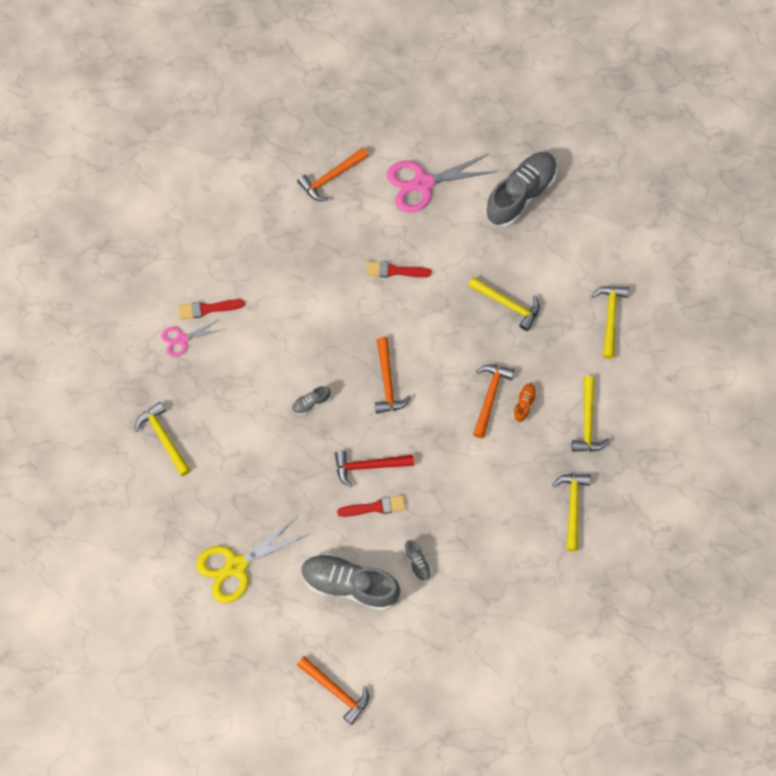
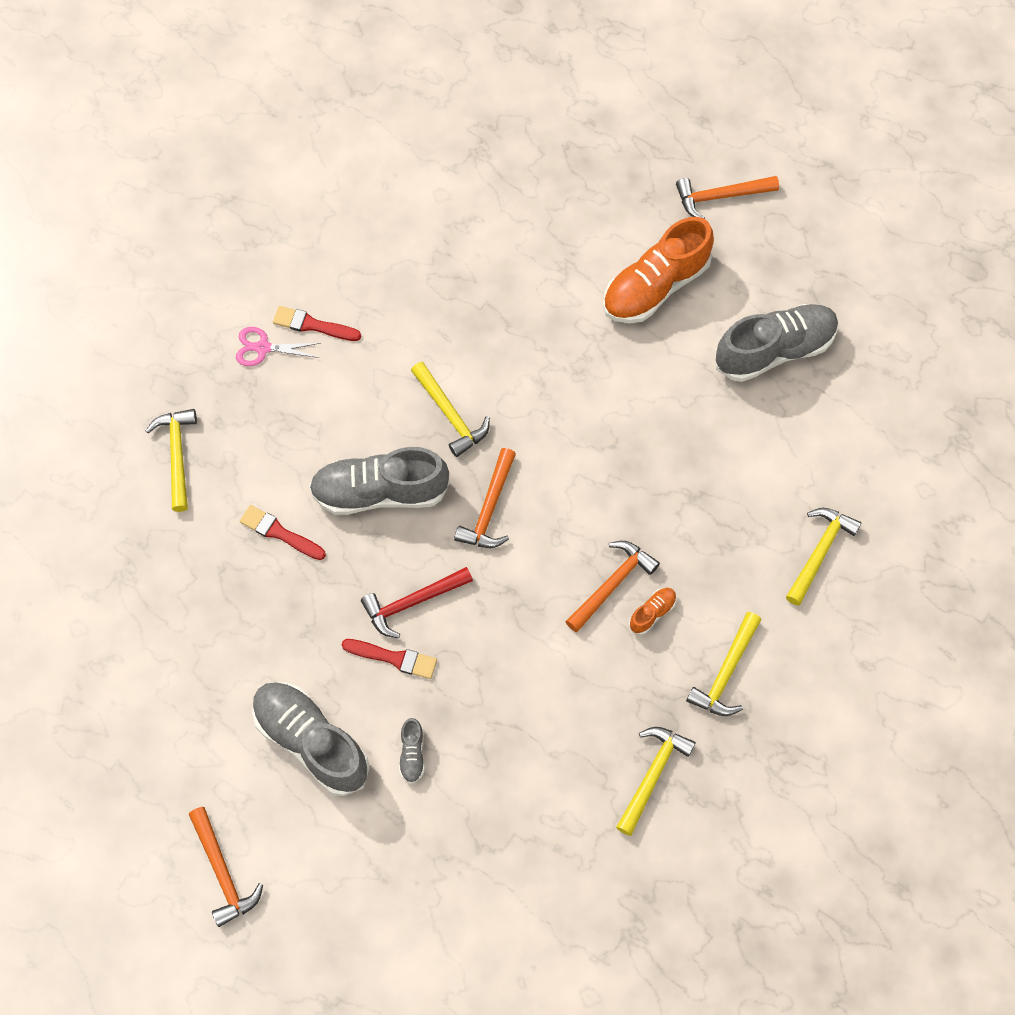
camera: 25 degrees right, 5 degrees down
yellow scissors [196,516,309,604] -> none
grey shoe [292,386,330,415] -> grey shoe [309,447,450,515], size x2.34
orange hammer [297,148,368,201] -> orange hammer moved to [676,176,779,219]
red hammer [335,451,414,487] -> red hammer turned 45 degrees counterclockwise [361,567,473,638]
red brush [366,261,432,277] -> red brush moved to [240,505,326,560]
pink scissors [387,153,494,213] -> orange shoe [603,217,714,323]
yellow hammer [468,277,540,331] -> yellow hammer moved to [411,362,490,457]

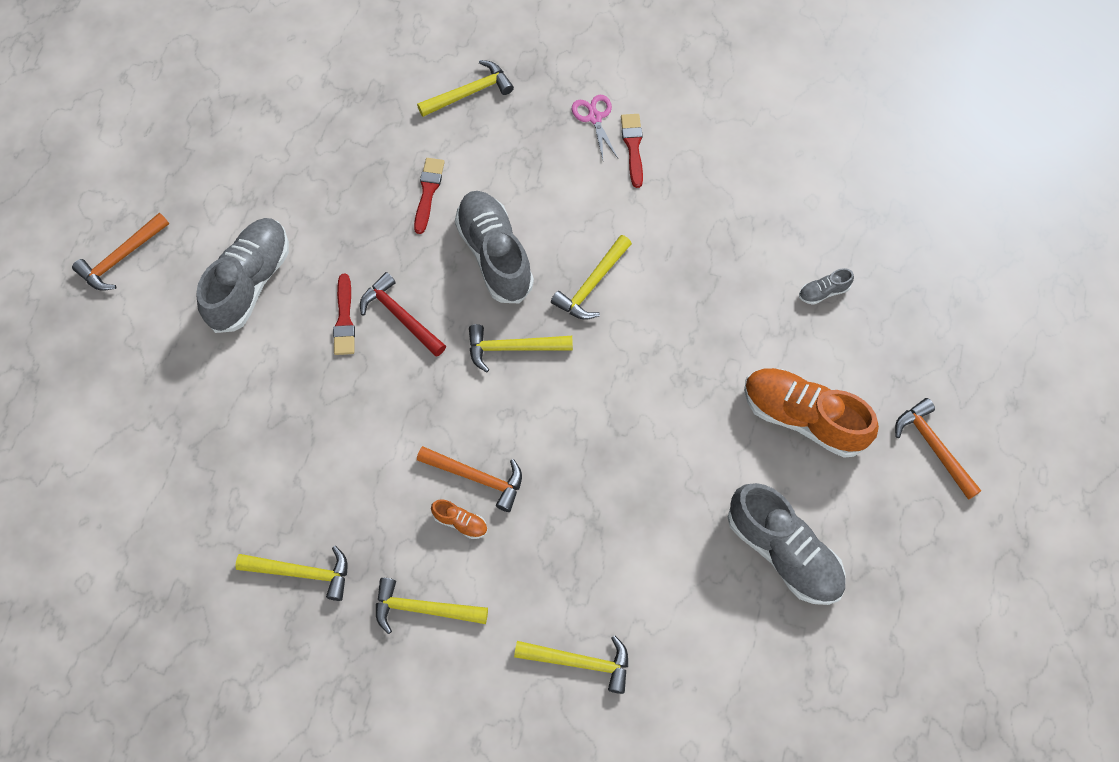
camera: 70 degrees right, 0 degrees up
grey shoe [399,718,425,784] -> grey shoe moved to [799,268,854,305]
orange hammer [454,448,516,548] -> yellow hammer [469,324,573,372]

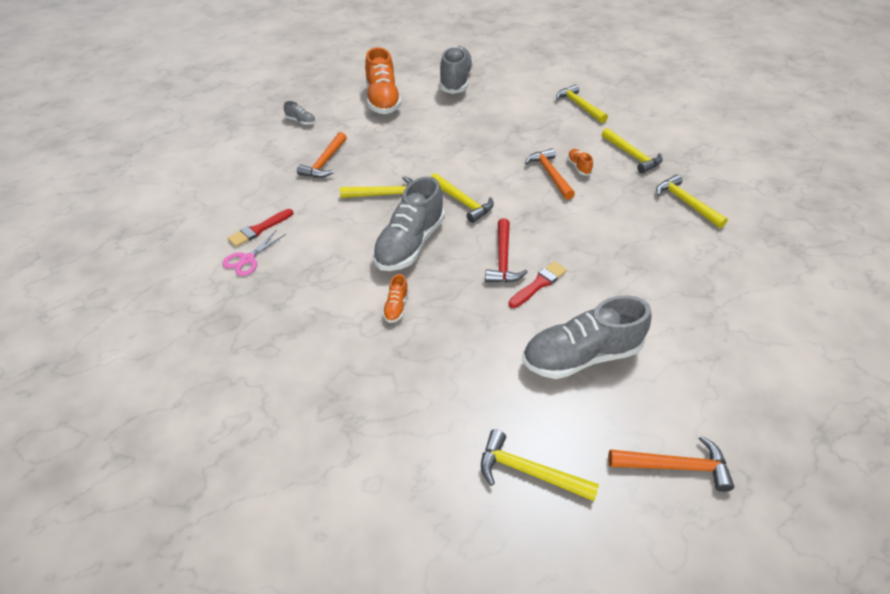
camera: 130 degrees left, 20 degrees down
red brush [414,158,445,234] -> orange shoe [383,274,409,323]
yellow hammer [417,60,514,117] -> yellow hammer moved to [481,429,599,501]
orange hammer [895,398,981,500] -> orange hammer moved to [297,132,347,178]

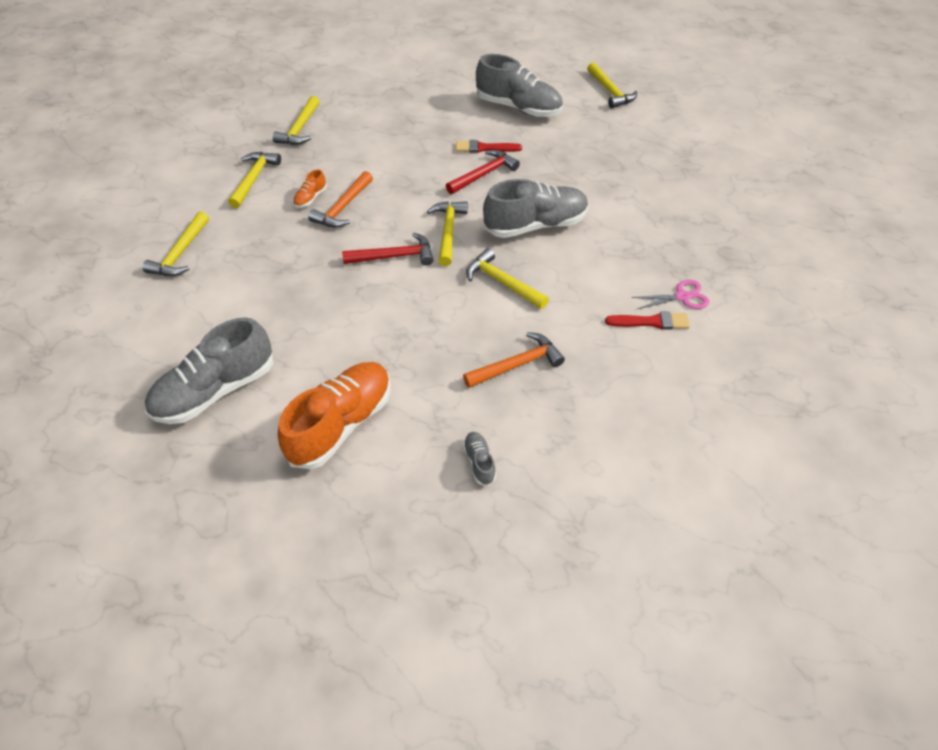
camera: 135 degrees left, 5 degrees up
orange shoe [383,274,409,323] -> none
orange hammer [608,436,734,492] -> none
none -> red hammer [342,233,434,266]

